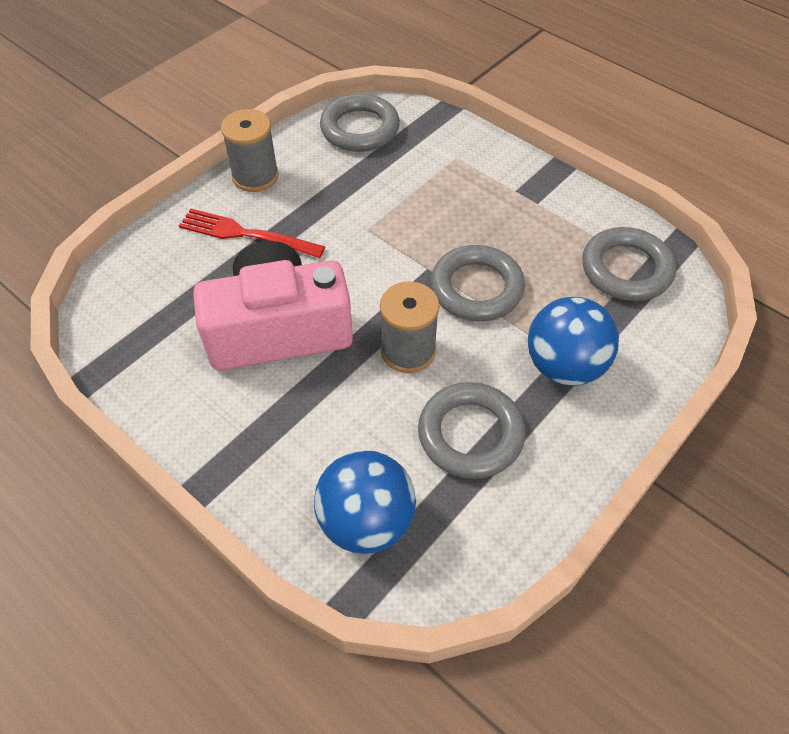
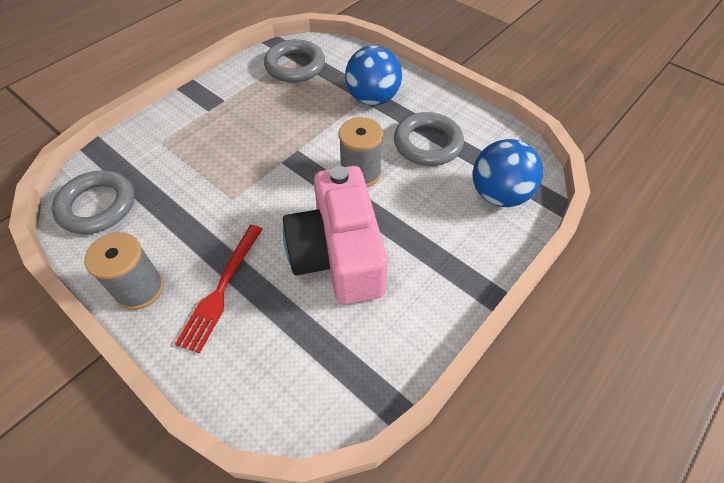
camera: 90 degrees left, 0 degrees up
grey ring [431,245,525,321] -> none

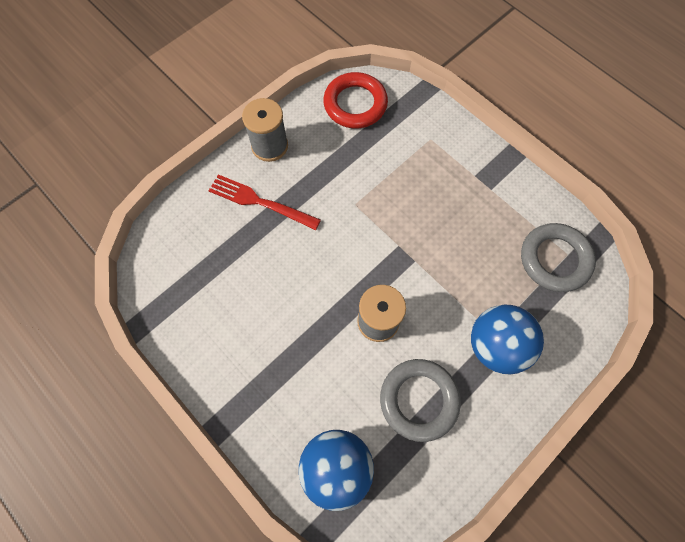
camera: 95 degrees right, 15 degrees up
grey ring [52,170,134,234] -> red ring [323,72,388,129]
pink camera [283,166,388,305] -> none

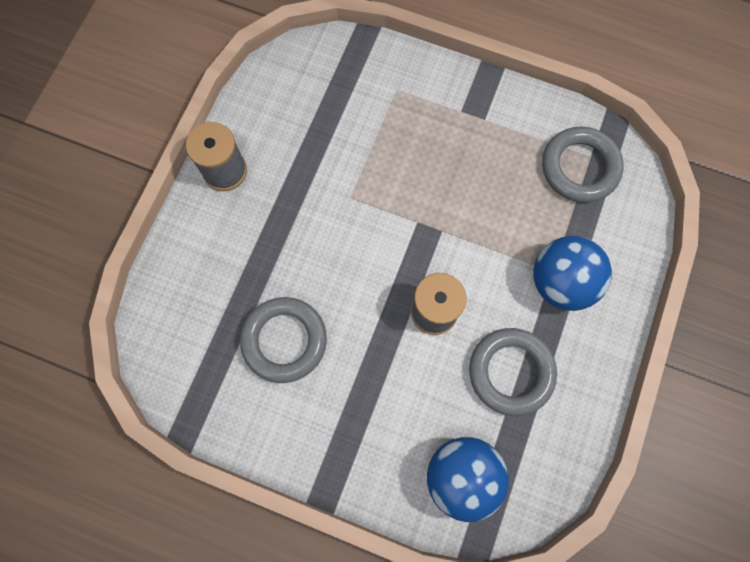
camera: 25 degrees left, 5 degrees up
red fork [209,175,321,230] -> none
red ring [323,72,388,129] -> none
none -> grey ring [240,297,327,383]

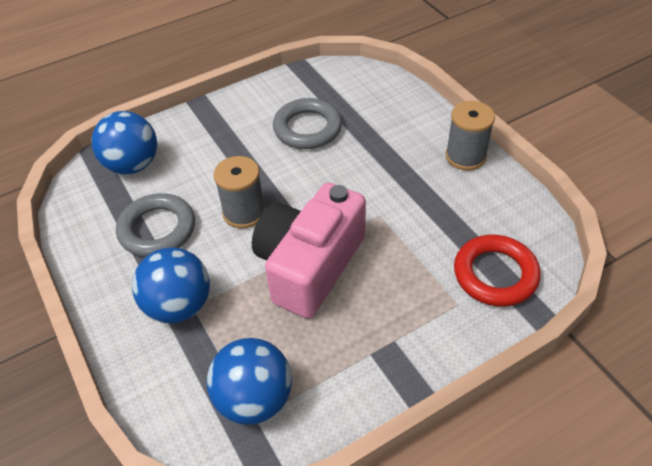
camera: 130 degrees right, 25 degrees down
grey ring [542,127,624,203] -> blue ball [207,338,292,425]
none -> pink camera [252,183,366,319]
none -> red ring [454,235,541,307]

